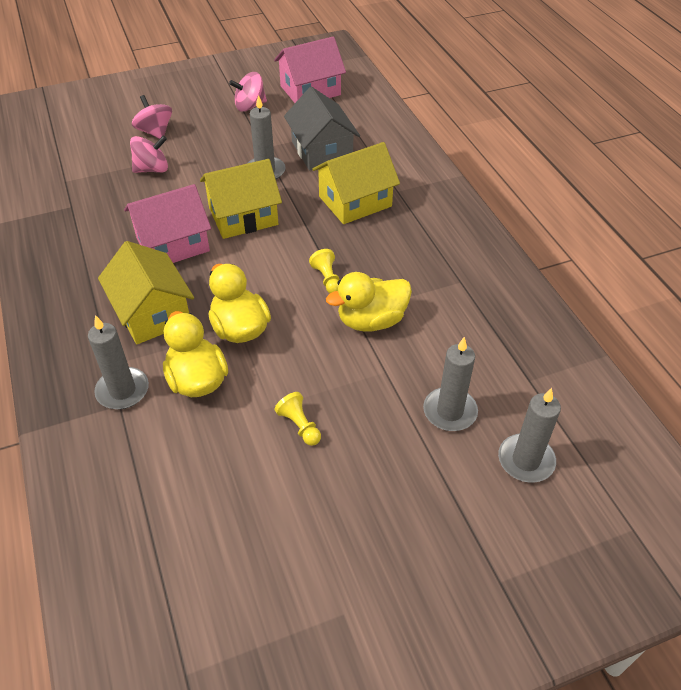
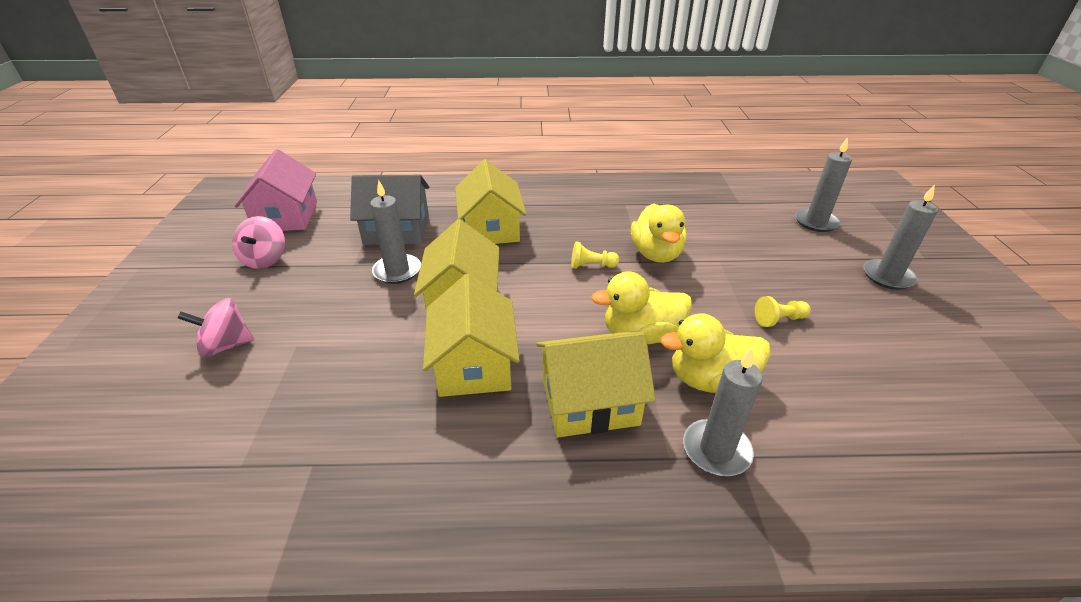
camera: 70 degrees left, 10 degrees down
pink house [124,184,211,263] -> yellow house [423,274,520,397]
pink spinning top [130,135,168,173] -> none
grey candle [423,337,478,431] -> grey candle moved to [863,185,938,290]

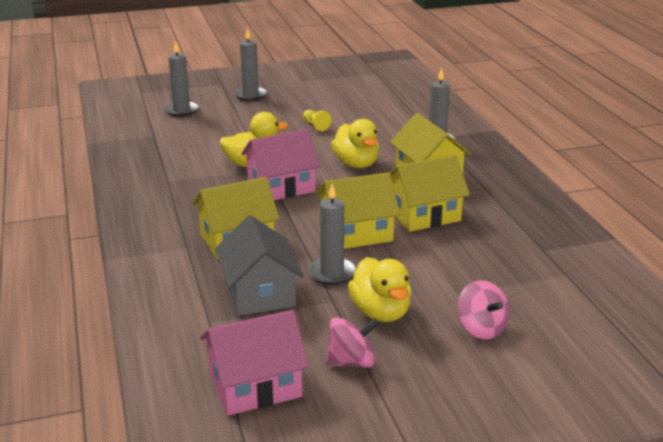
camera: 105 degrees left, 10 degrees down
yellow pawn [571,242,619,269] -> pink house [241,129,321,200]
yellow duck [660,313,770,393] -> yellow duck moved to [348,257,412,322]

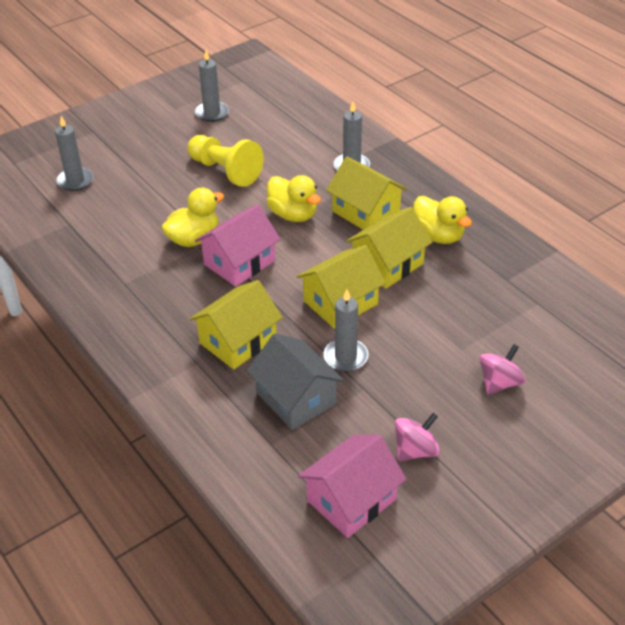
camera: 20 degrees left, 15 degrees up
grey candle [234,28,267,101] -> grey candle moved to [195,50,229,122]
yellow pawn [303,110,331,131] -> yellow pawn [187,135,264,187], size x2.21
yellow duck [348,257,412,322] -> yellow duck moved to [413,196,472,244]
pink spinning top [457,280,510,339] -> pink spinning top turned 90 degrees counterclockwise [480,344,526,394]

